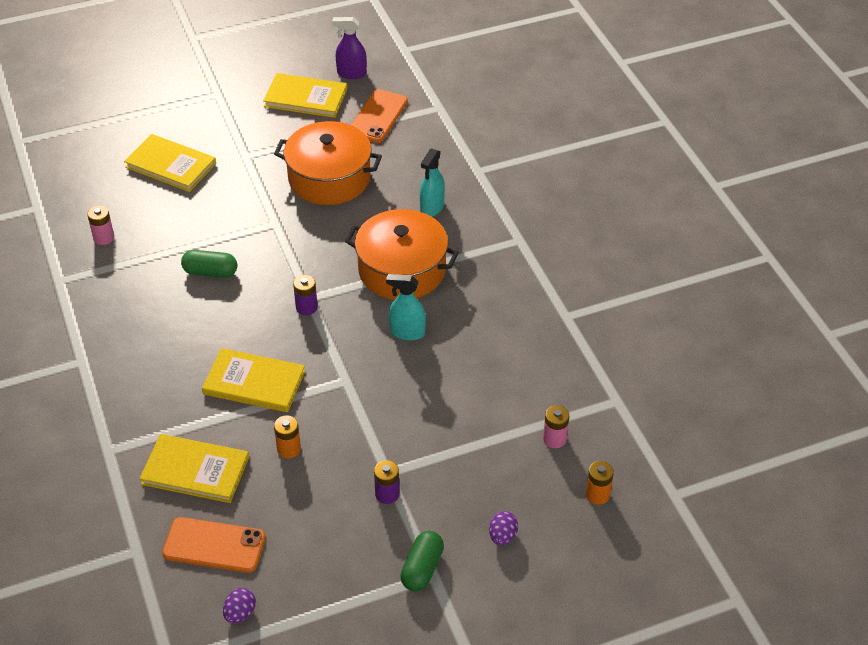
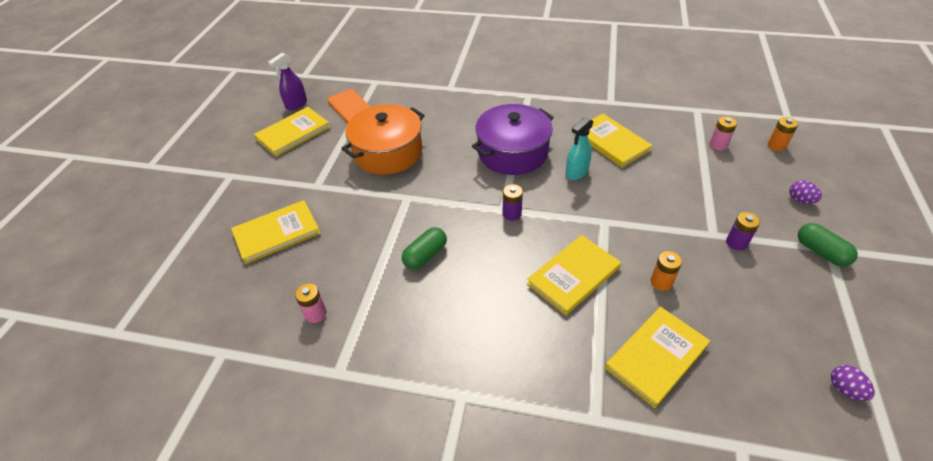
camera: 55 degrees left, 0 degrees up
orange phone [162,517,266,573] -> none
orange pot [345,209,459,300] -> purple pot [472,104,554,175]
turquoise spray bottle [420,148,445,217] -> none
none -> yellow book [574,114,652,168]

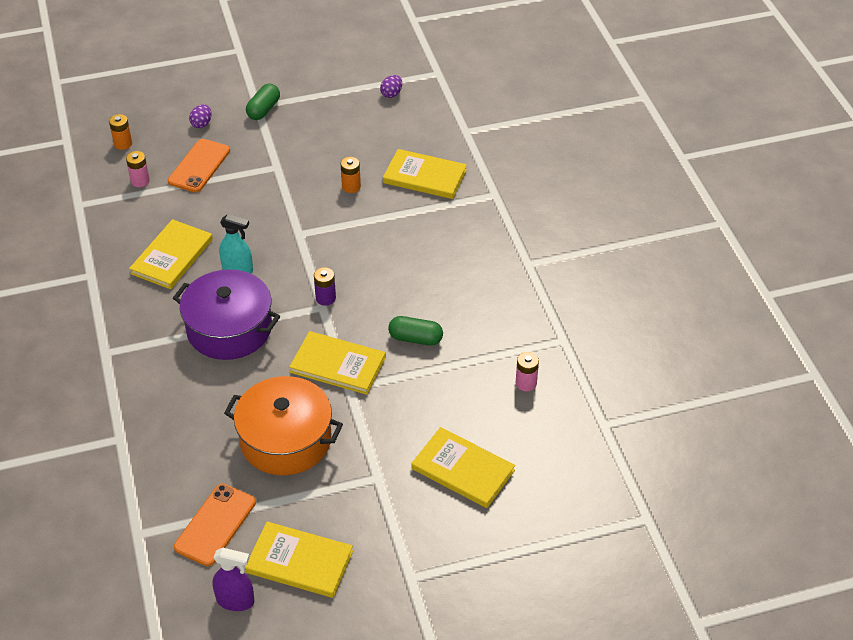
camera: 120 degrees left, 0 degrees up
yellow book [527,235,621,315] -> yellow book moved to [289,331,386,395]
purple battery [726,212,760,251] -> none
none -> orange phone [168,139,230,192]

